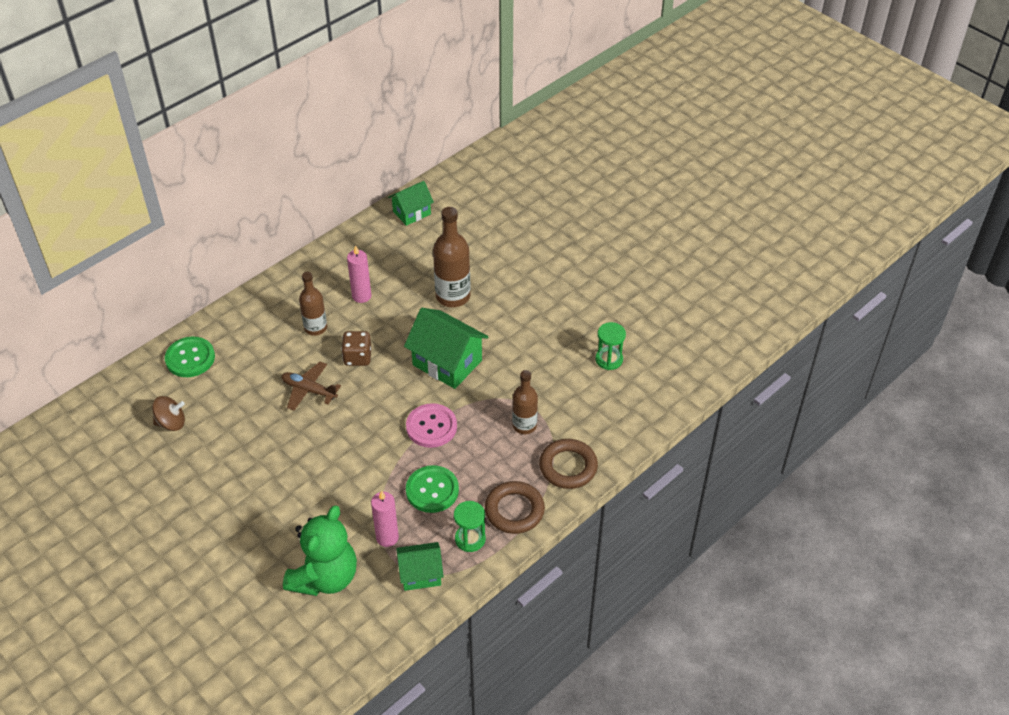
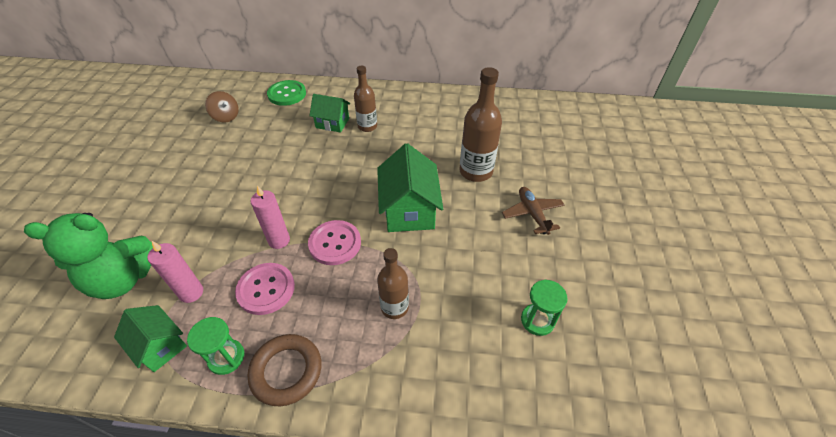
camera: 50 degrees right, 0 degrees up
brown plane [281,362,341,411] -> brown plane moved to [502,187,565,235]
brown dice [341,331,372,366] -> none
pink candle [347,245,371,303] -> pink candle moved to [251,186,290,249]
green house [388,181,434,226] -> green house moved to [309,94,350,133]
green button [406,465,459,513] -> pink button [235,263,295,315]
brown ring [539,439,598,489] -> none

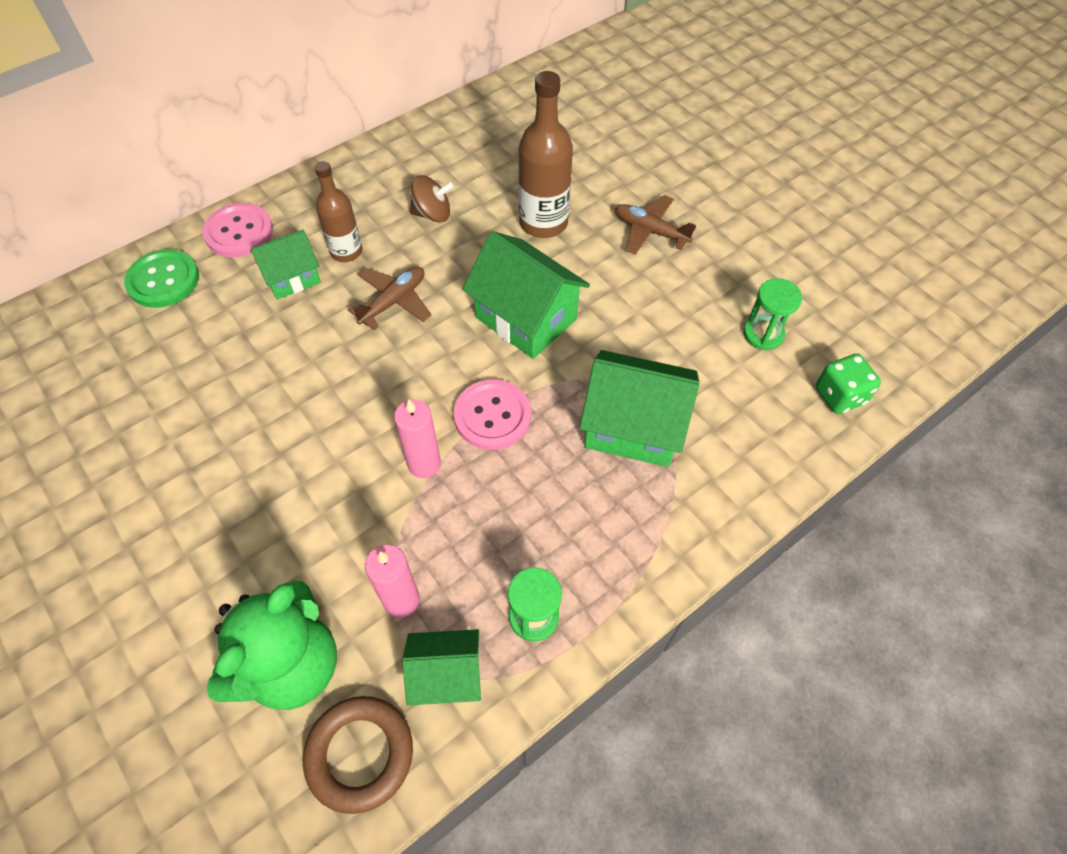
camera: 45 degrees left, 10 degrees up
brown spinning top [205,91,239,123] -> brown spinning top moved to [410,175,453,222]
pink button [235,263,295,315] -> pink button moved to [203,203,273,257]
brown ring [247,334,321,406] -> brown ring moved to [303,696,413,814]
brown bottle [377,248,409,319] -> green house [579,350,700,467]
none -> brown plane [348,267,431,330]
none -> green dice [816,354,881,414]

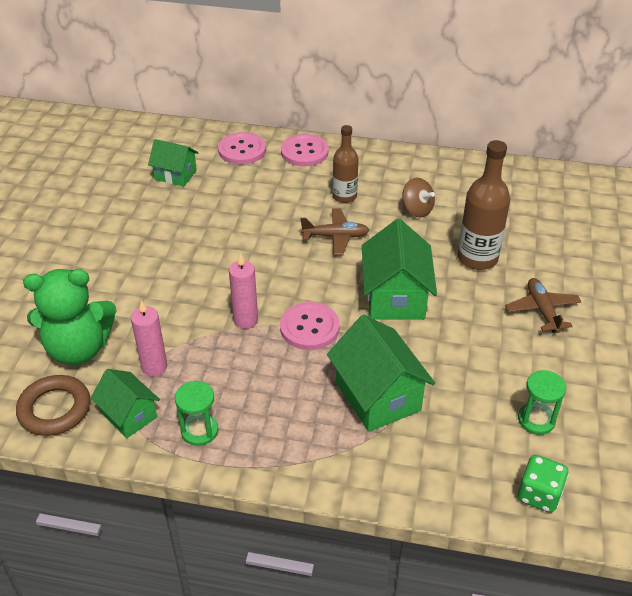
camera: 50 degrees right, 15 degrees down
green button [124,249,199,308] -> pink button [218,132,266,165]
green house [250,230,321,300] -> green house moved to [148,139,198,187]

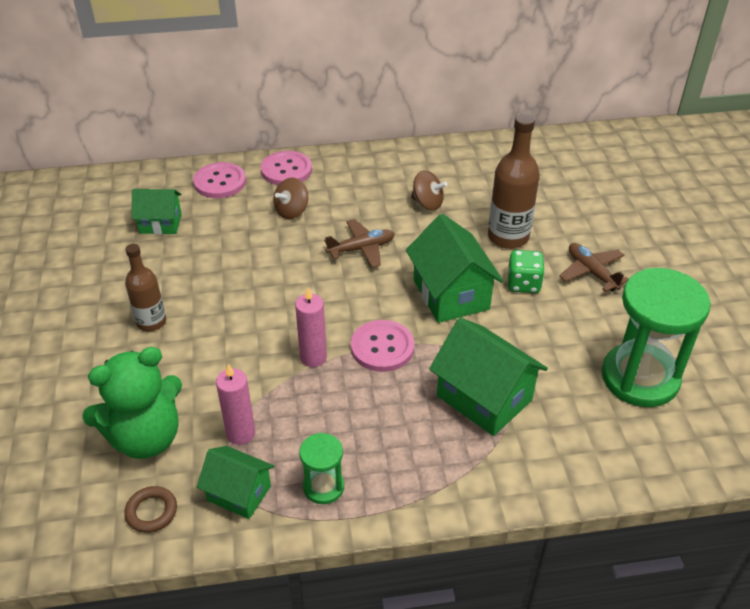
camera: 20 degrees left, 0 degrees up
brown ring [16,375,90,436] -> brown ring [125,486,177,533], size x0.61
brown bottle [332,125,359,203] -> brown bottle moved to [125,244,166,332]
green hourglass [518,370,566,435] -> green hourglass [602,268,711,407], size x2.07
green dice [518,455,569,513] -> green dice moved to [508,250,545,293]
none -> brown spinning top [273,177,308,219]

